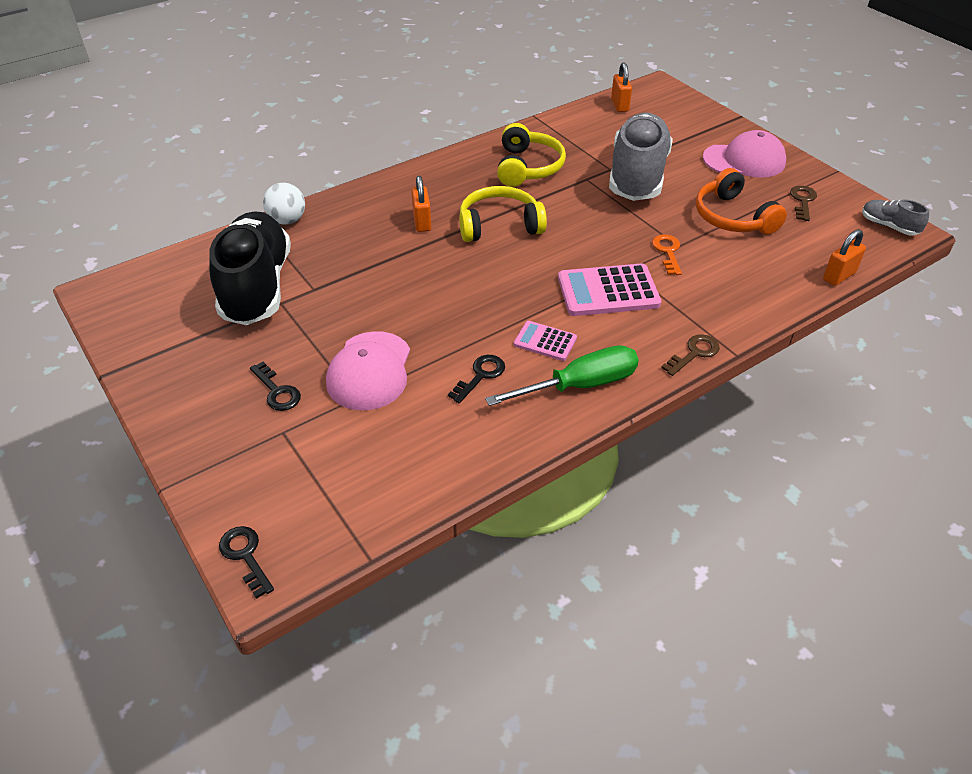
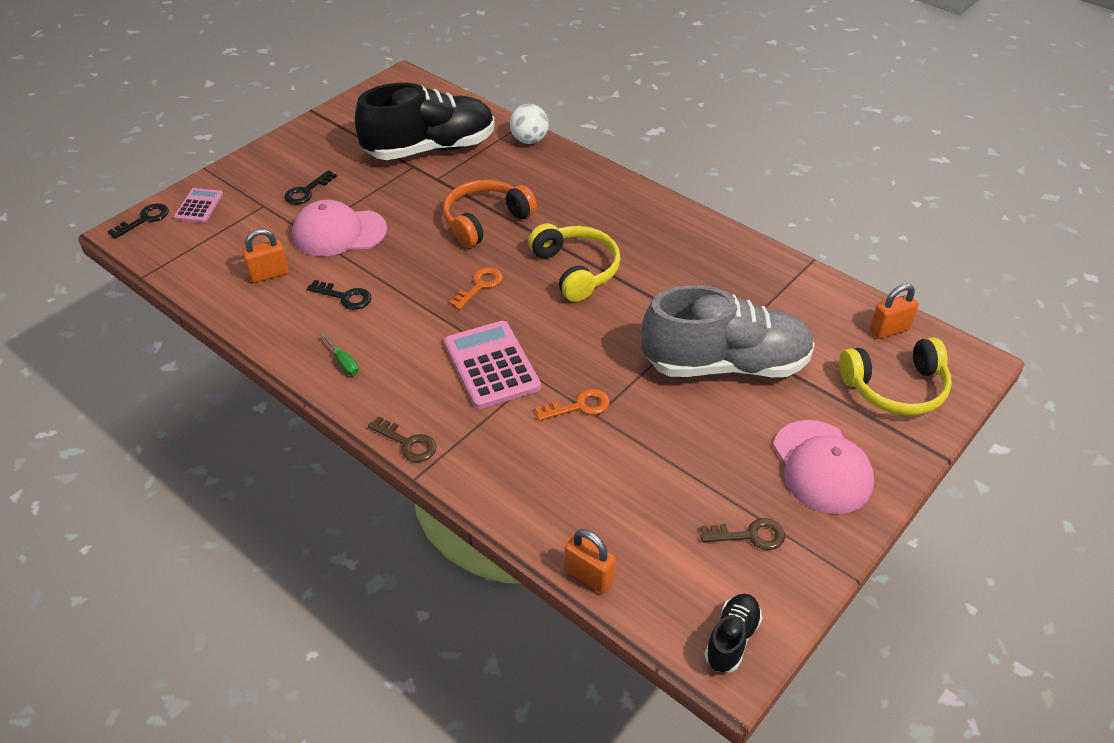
camera: 75 degrees right, 0 degrees up
orange padlock [411,176,431,232] -> orange padlock moved to [242,229,289,283]
green screwdriver [485,345,639,406] -> green screwdriver [321,333,359,375], size x0.43
yellow headphones [497,123,566,187] -> yellow headphones moved to [839,337,952,416]
pink calculator [514,321,577,361] -> pink calculator moved to [174,188,223,223]
orange headphones [696,168,787,235] -> orange headphones moved to [443,180,537,248]
grey shoe [862,199,929,236] -> black shoe [705,593,762,672]
none -> orange key [449,267,503,310]

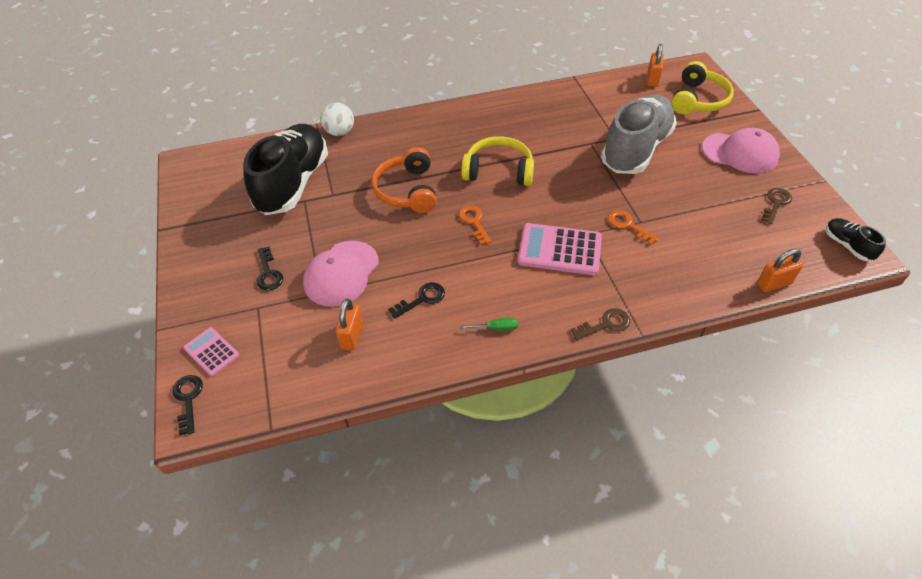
camera: 55 degrees left, 5 degrees up
orange key [535,389,610,421] -> orange key turned 60 degrees counterclockwise [608,210,659,245]

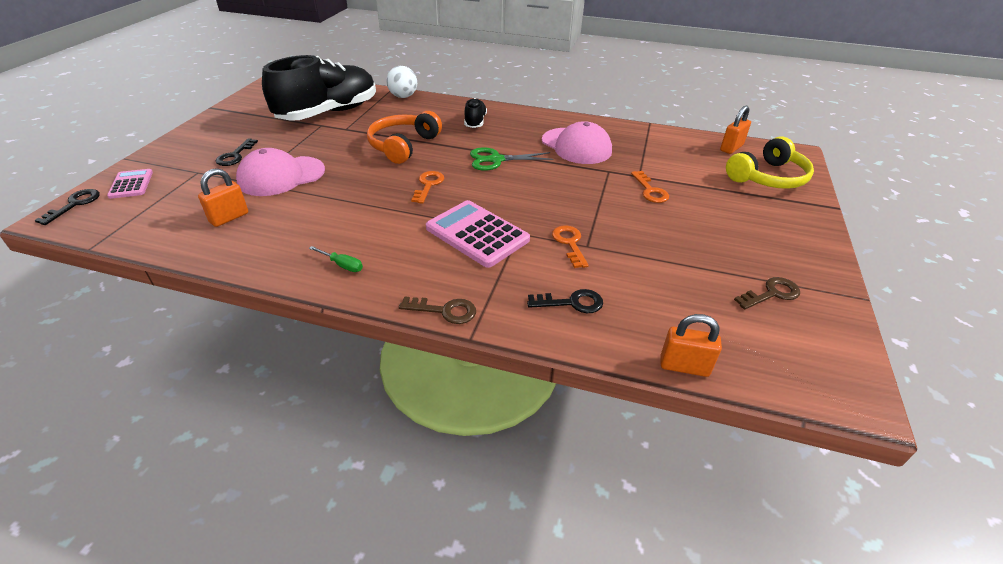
camera: 30 degrees right, 10 degrees down
black key [389,282,445,319] -> black key moved to [527,289,603,313]
yellow headphones [461,136,534,186] -> green scissors [470,147,553,171]
grey shoe [601,94,677,174] -> orange key [631,171,669,203]
pink cap [702,128,780,174] -> pink cap moved to [542,121,612,164]
black shoe [826,218,886,261] -> black shoe moved to [464,98,487,128]

